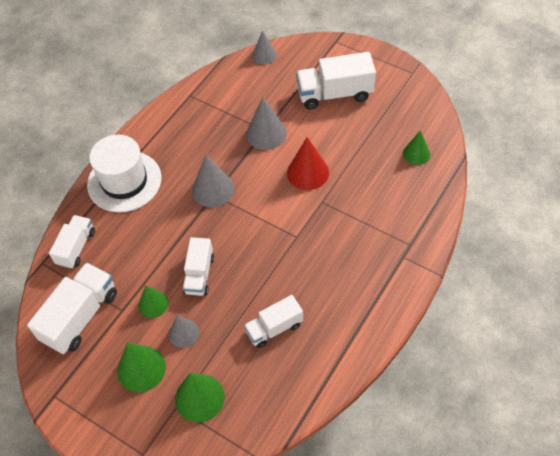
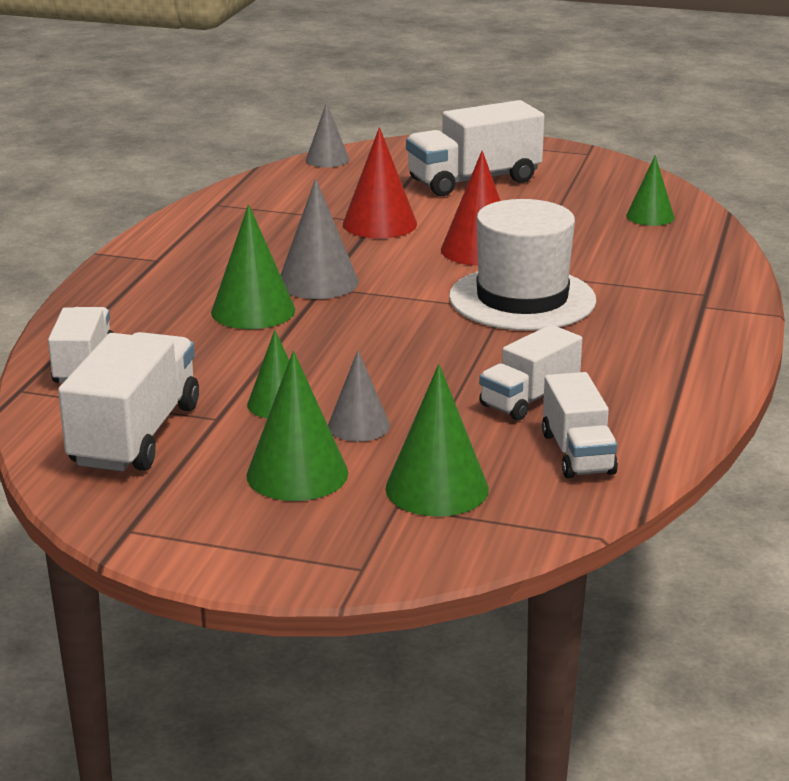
camera: 20 degrees left, 30 degrees down
white hat [87,134,162,212] -> white hat moved to [449,199,596,331]
white truck [183,237,214,296] -> white truck moved to [542,372,618,479]
grey cone [246,97,287,150] -> red cone [343,127,417,238]
none -> green cone [211,204,295,329]

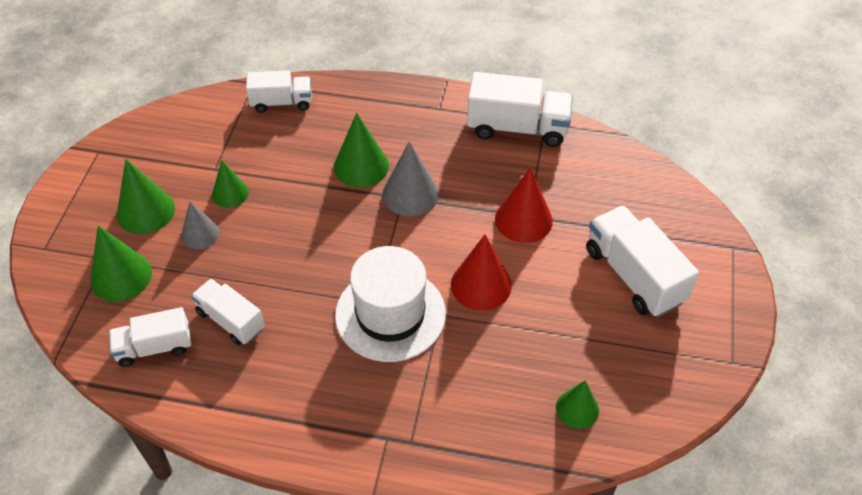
camera: 85 degrees right, 25 degrees up
white truck [58,332,199,472] -> white truck moved to [467,72,573,147]
grey cone [306,102,350,167] -> none

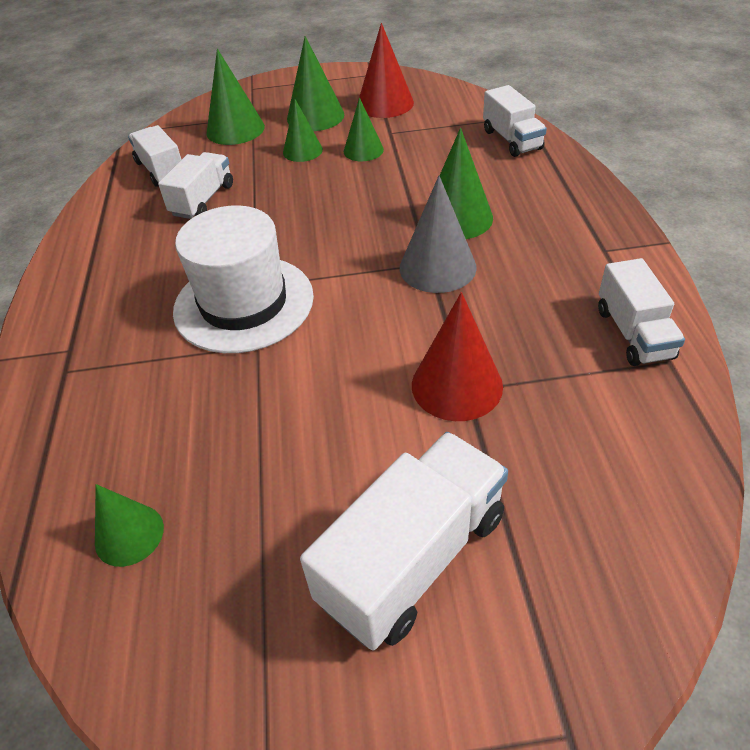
camera: 75 degrees right, 5 degrees down
grey cone [181,201,219,249] -> green cone [283,99,323,162]
red cone [451,234,512,311] -> red cone moved to [357,23,414,118]
white truck [467,72,573,147] -> white truck [598,258,685,366], size x0.63

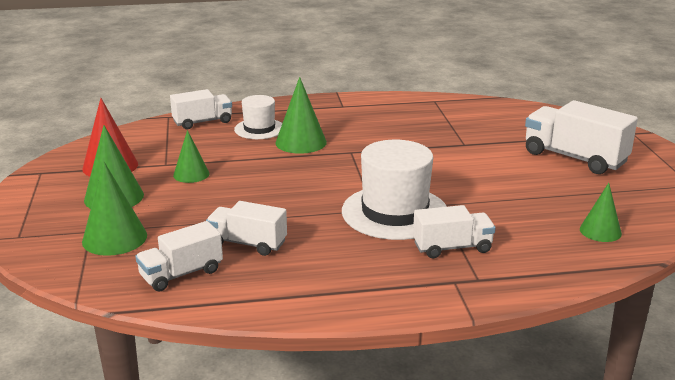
camera: 95 degrees left, 20 degrees down
green cone [283,99,323,162] -> none
grey cone [400,176,477,293] -> none
red cone [412,292,503,421] -> none
white truck [598,258,685,366] -> white truck moved to [413,205,496,258]
none -> white hat [234,95,282,139]

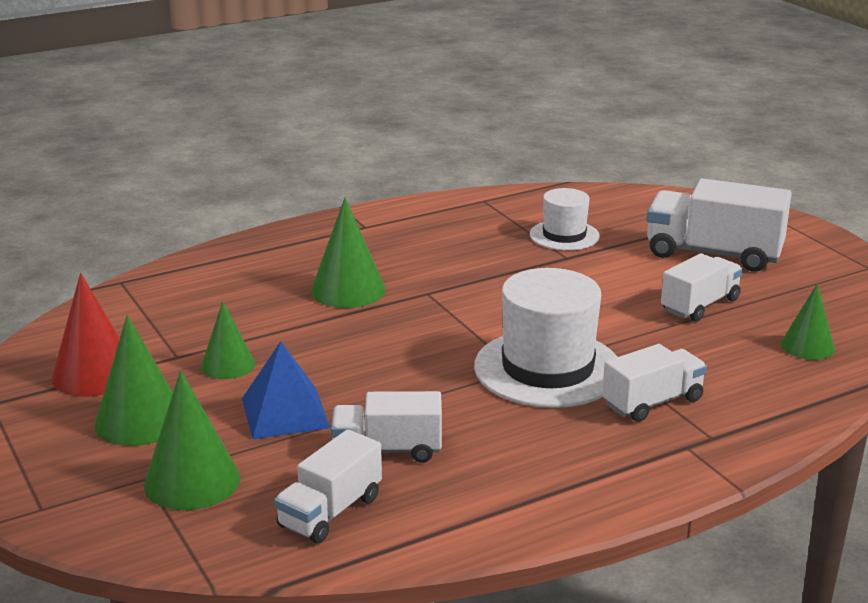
camera: 20 degrees left, 0 degrees up
white truck [170,89,232,129] -> white truck moved to [661,253,743,322]
white hat [234,95,282,139] -> white hat moved to [529,188,600,251]
none -> blue pyramid [242,341,330,439]

